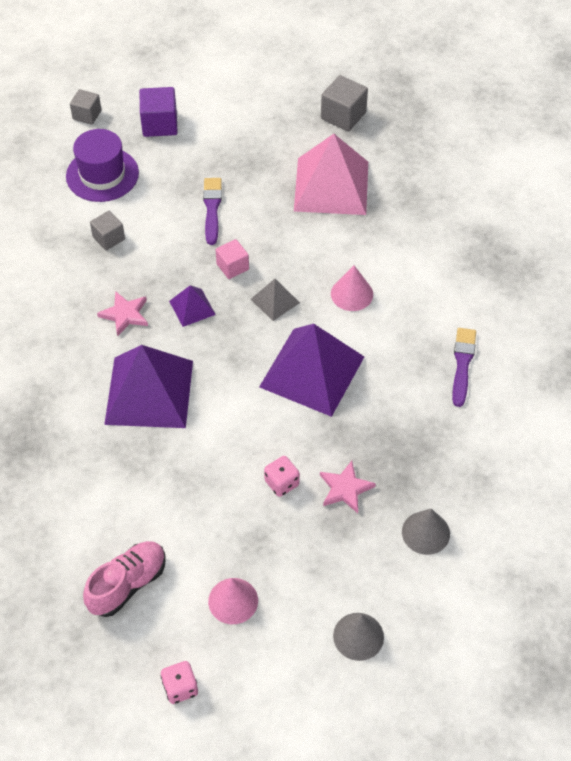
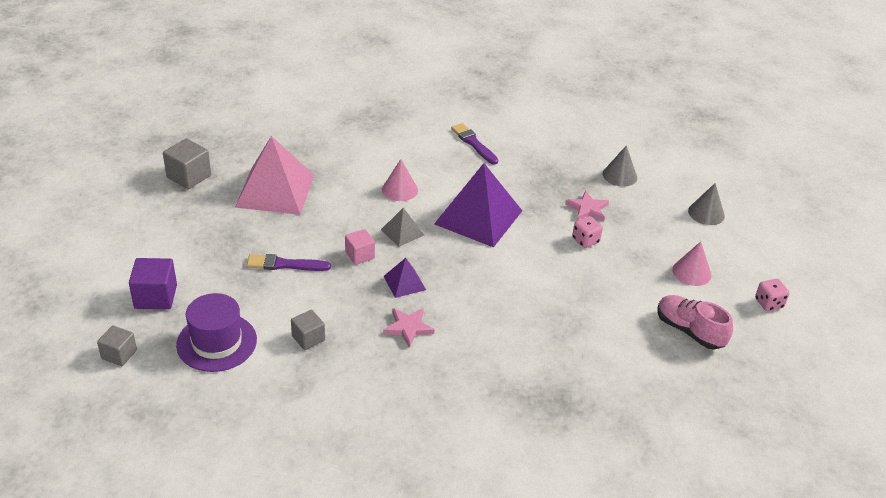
camera: 90 degrees left, 15 degrees down
purple pyramid [104,345,193,428] -> none
purple brush [452,328,476,407] -> purple brush turned 45 degrees clockwise [451,123,498,165]

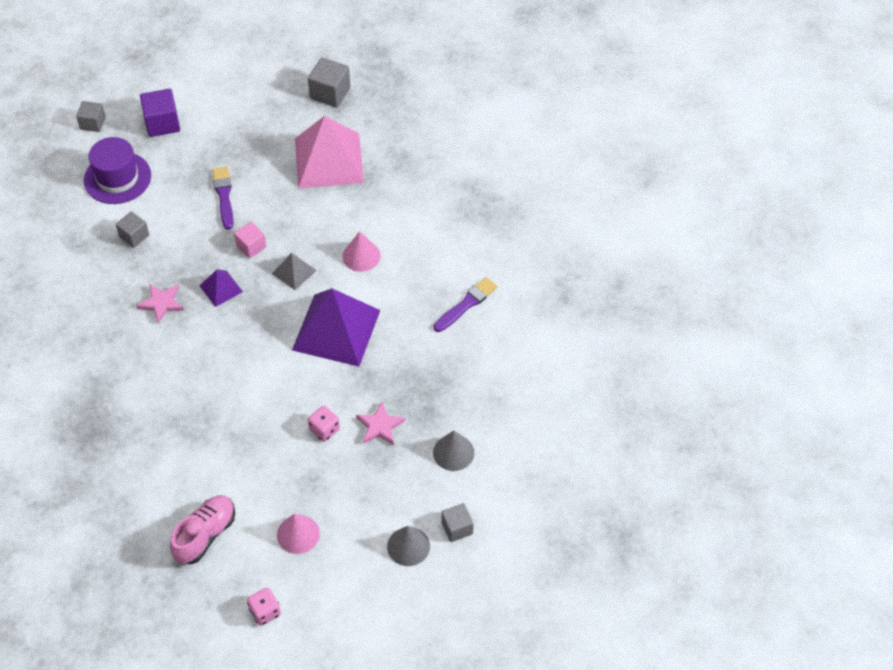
camera: 80 degrees right, 15 degrees up
none -> grey cube [441,503,474,542]

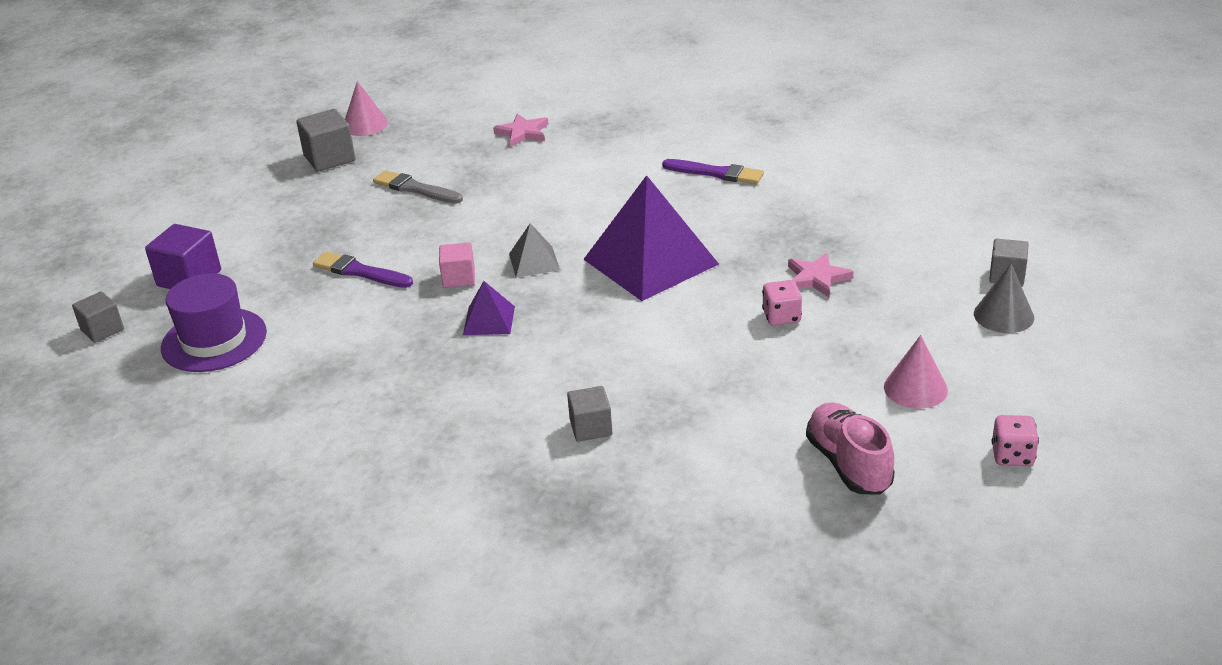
camera: 50 degrees left, 20 degrees down
grey cube [116,211,149,248] -> grey cube moved to [567,386,612,442]
pink star [136,284,184,324] -> pink star moved to [493,114,549,147]
pink pyramid [295,116,364,189] -> grey brush [373,170,463,204]
pink cone [342,231,381,272] -> pink cone moved to [345,81,388,136]
grey cone [433,431,474,471] -> none
purple brush [434,277,498,332] -> purple brush turned 120 degrees clockwise [662,159,764,184]

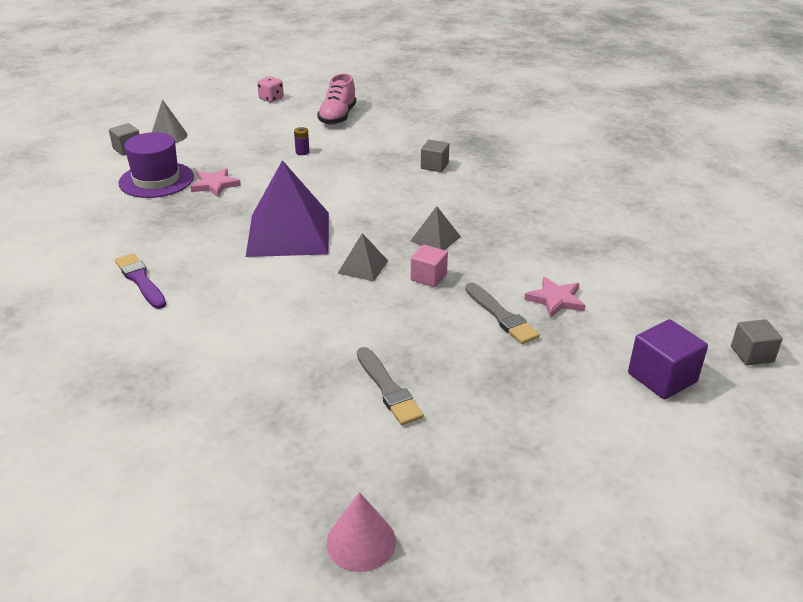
camera: 150 degrees left, 0 degrees up
purple hat [161,273,267,372] -> purple hat moved to [118,132,194,198]
grey cube [296,109,356,172] -> none
purple brush [313,252,413,288] -> grey brush [465,283,540,344]
purple pyramid [463,281,515,335] -> grey pyramid [410,206,461,250]
pink star [493,114,549,147] -> pink star moved to [524,277,586,318]
pink dice [762,280,802,326] -> none
pink cone [884,335,948,409] -> none
none -> purple battery [294,127,310,155]

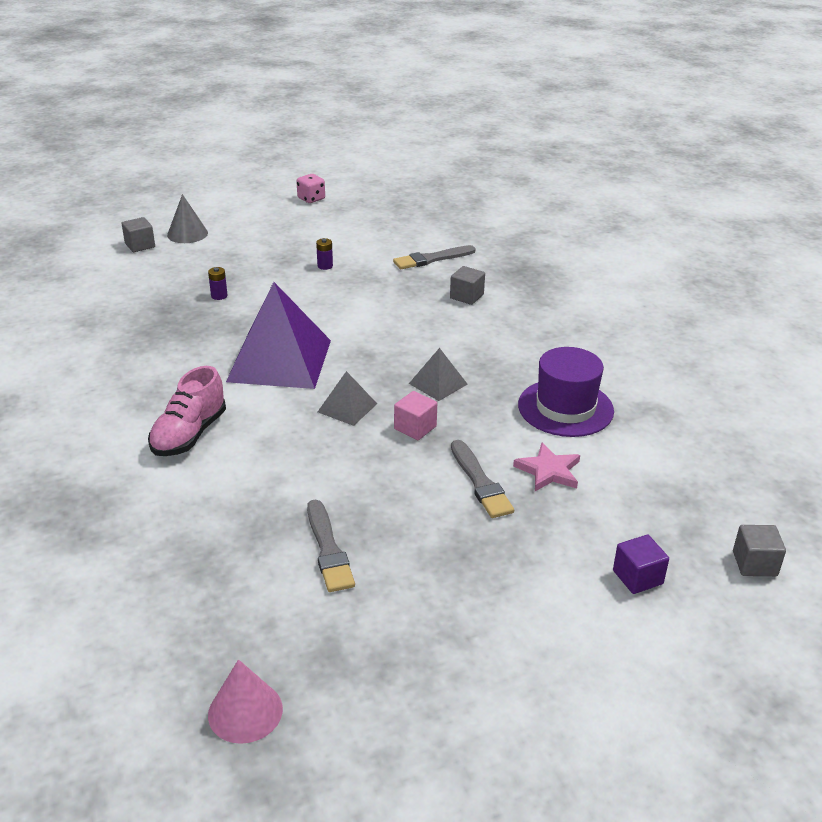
camera: 10 degrees right, 0 degrees up
purple brush [115,253,166,309] -> none
purple hat [118,132,194,198] -> purple hat moved to [518,347,614,437]
pink star [190,168,241,197] -> purple battery [208,267,228,300]
pink shoe [317,73,357,125] -> pink shoe moved to [148,366,226,456]
purple cube [628,319,708,399] -> purple cube [613,535,669,594], size x0.66
none -> grey brush [393,245,476,269]

